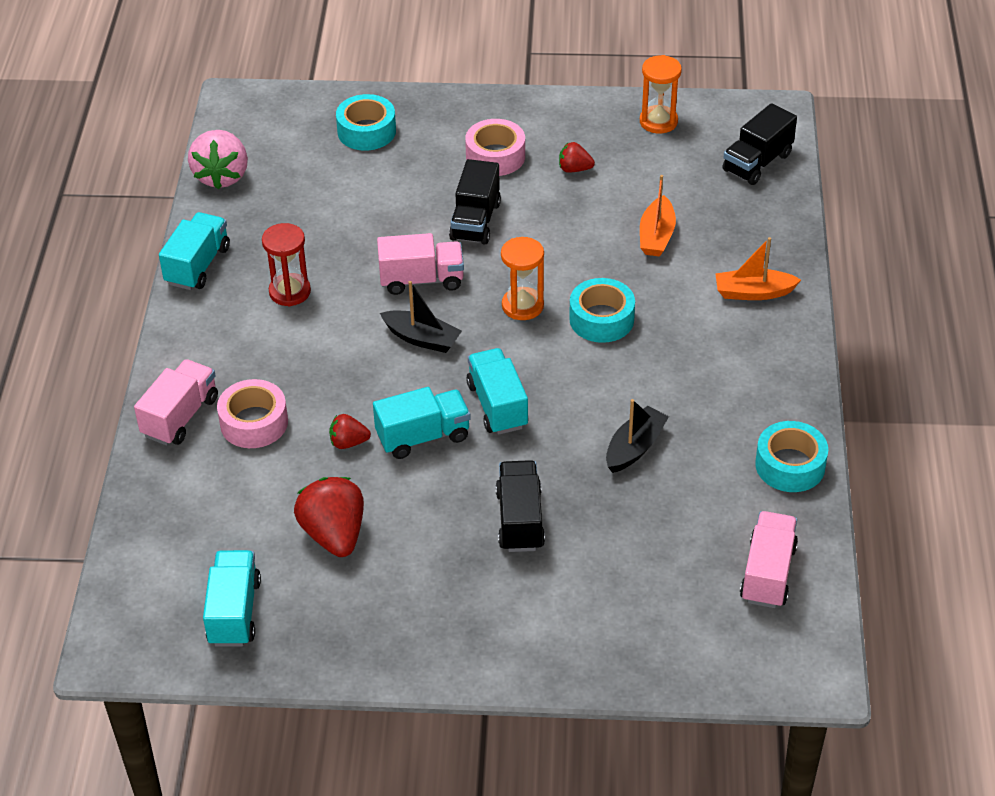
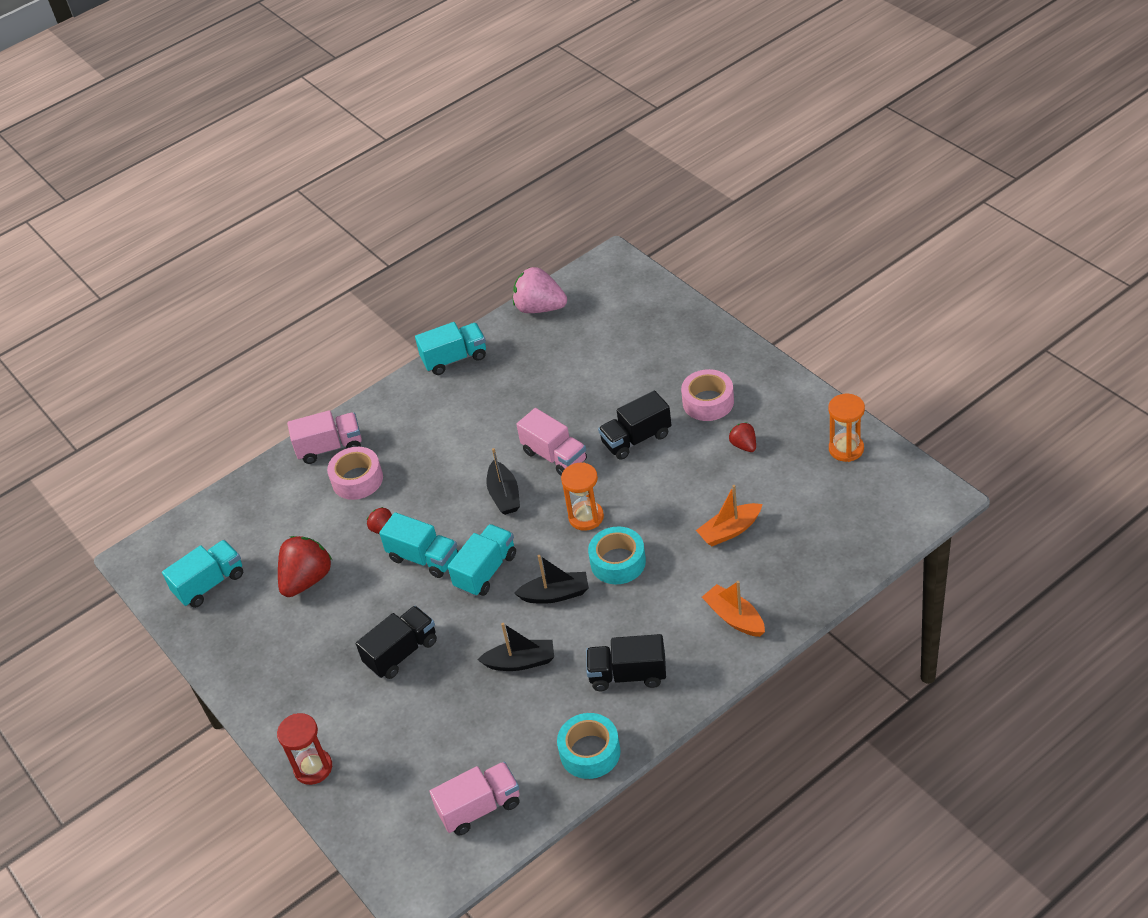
camera: 55 degrees right, 0 degrees up
pink strawberry [188,130,248,189] -> pink strawberry turned 60 degrees clockwise [513,267,567,313]
red hourglass [262,223,311,306] -> red hourglass moved to [277,713,332,785]
turquoise tape [336,94,396,151] -> none
black truck [722,103,797,185] -> black truck moved to [586,634,666,691]
none -> black boat [514,555,589,604]

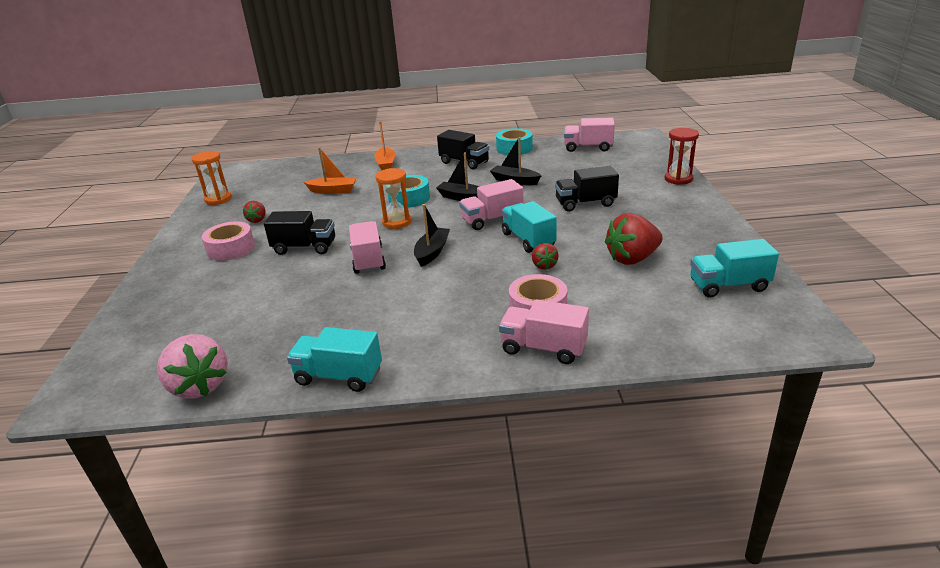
camera: 150 degrees left, 15 degrees down
turquoise truck [448,524,516,597] -> pink truck [459,179,524,230]

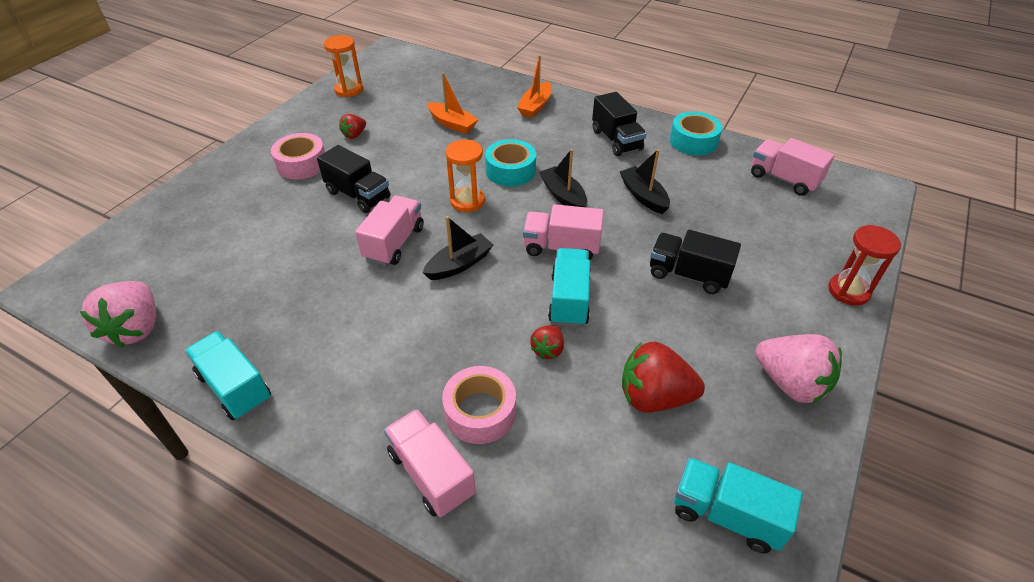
camera: 30 degrees right, 15 degrees up
none -> pink strawberry [755,334,842,403]

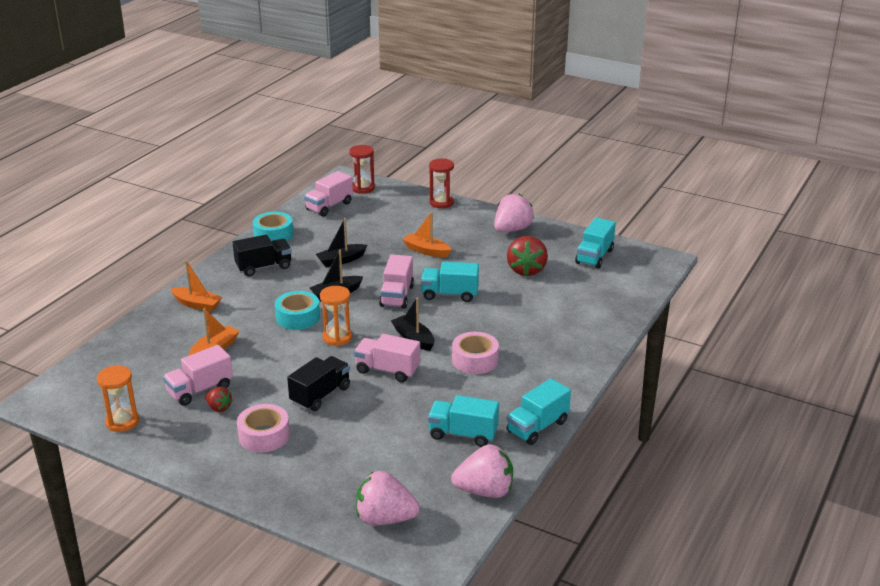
camera: 90 degrees left, 15 degrees down
pink truck [384,409,476,518] -> pink truck moved to [163,345,233,406]
pink tape [442,366,516,444] -> pink tape moved to [452,332,499,374]
red strawberry [530,325,564,359] -> none
black truck [650,230,741,294] -> orange boat [402,212,452,257]
none -> red hourglass [349,145,375,194]
none -> pink strawberry [356,471,420,525]
none -> turquoise truck [428,395,499,447]

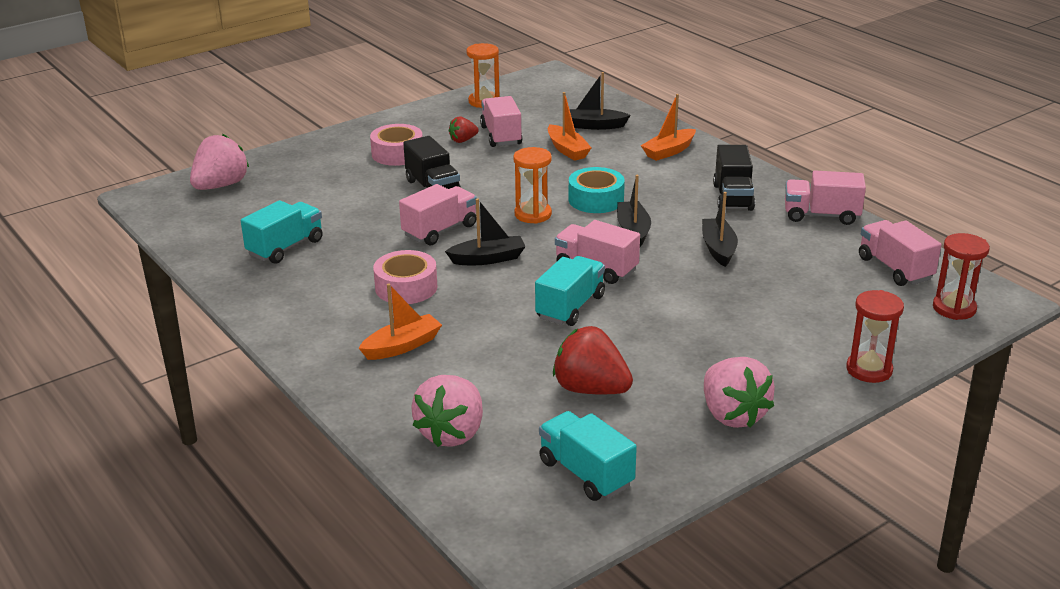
camera: 115 degrees right, 0 degrees up
turquoise tape [253,212,293,241] -> pink truck [785,171,866,225]
orange boat [402,212,452,257] -> orange boat moved to [359,283,442,360]
pink strawberry [451,444,513,498] -> pink strawberry moved to [411,375,483,447]
turquoise truck [507,378,571,445] -> none
none -> black boat [570,72,631,130]

